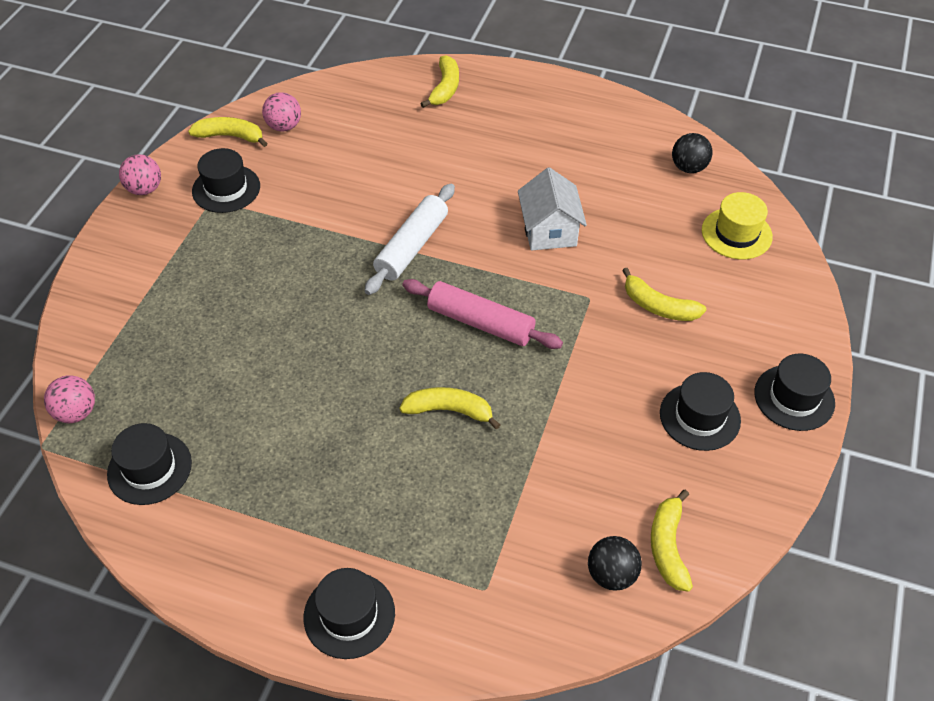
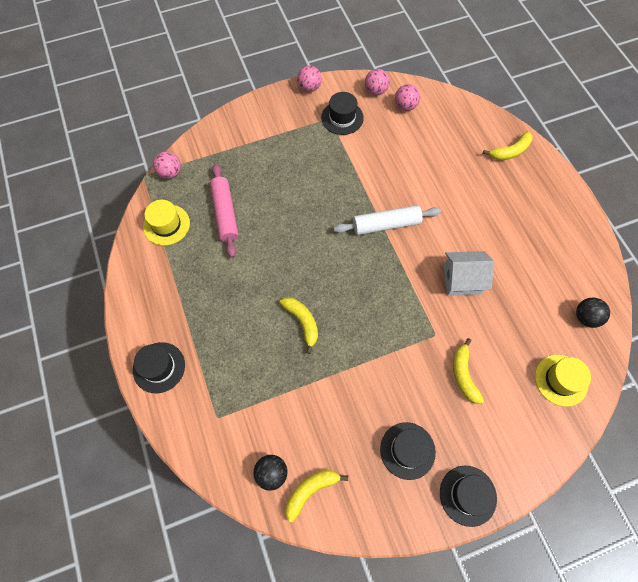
camera: 50 degrees right, 15 degrees up
black hat [107,423,192,505] -> yellow hat [143,200,190,246]
yellow banana [188,117,268,147] -> pink ball [365,69,390,95]
pink rolling pin [402,279,563,349] -> pink rolling pin moved to [210,164,239,258]
white house [518,167,587,251] -> white house turned 45 degrees clockwise [443,251,494,296]

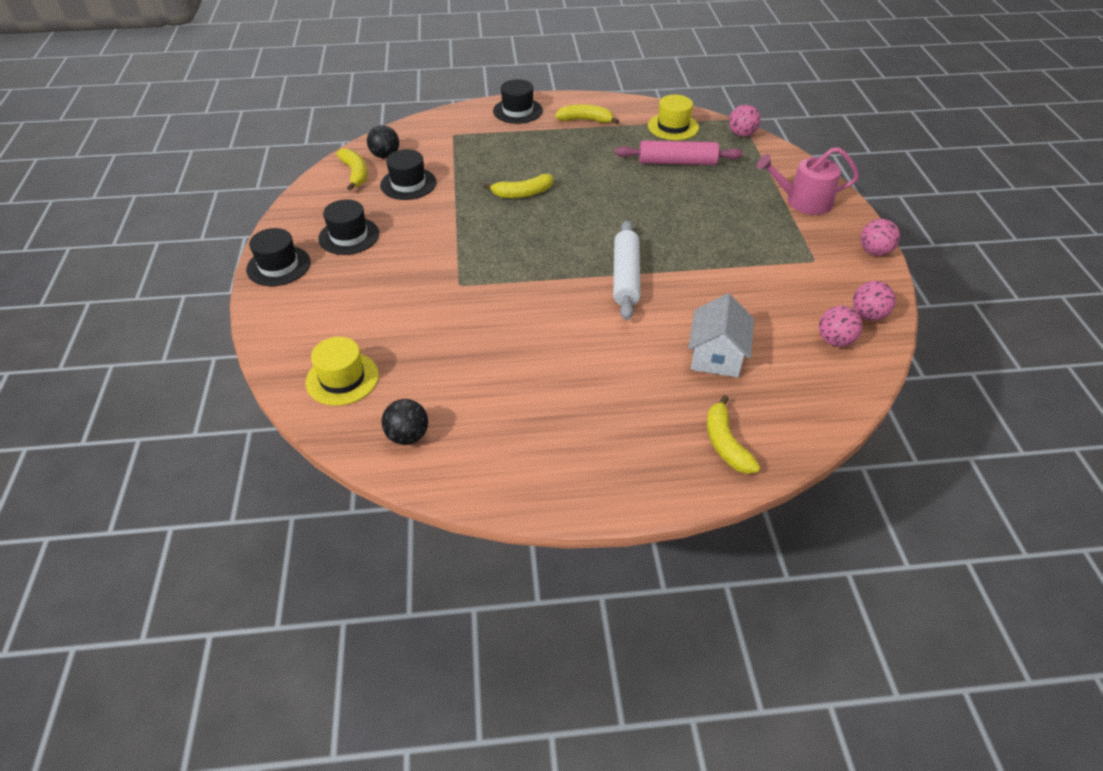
camera: 105 degrees right, 20 degrees down
black hat [321,92,364,135] -> black hat moved to [380,149,436,200]
white house [443,251,494,296] -> white house moved to [688,293,754,378]
yellow banana [453,338,484,404] -> yellow banana moved to [555,104,619,124]
none -> pink watering can [757,147,859,215]

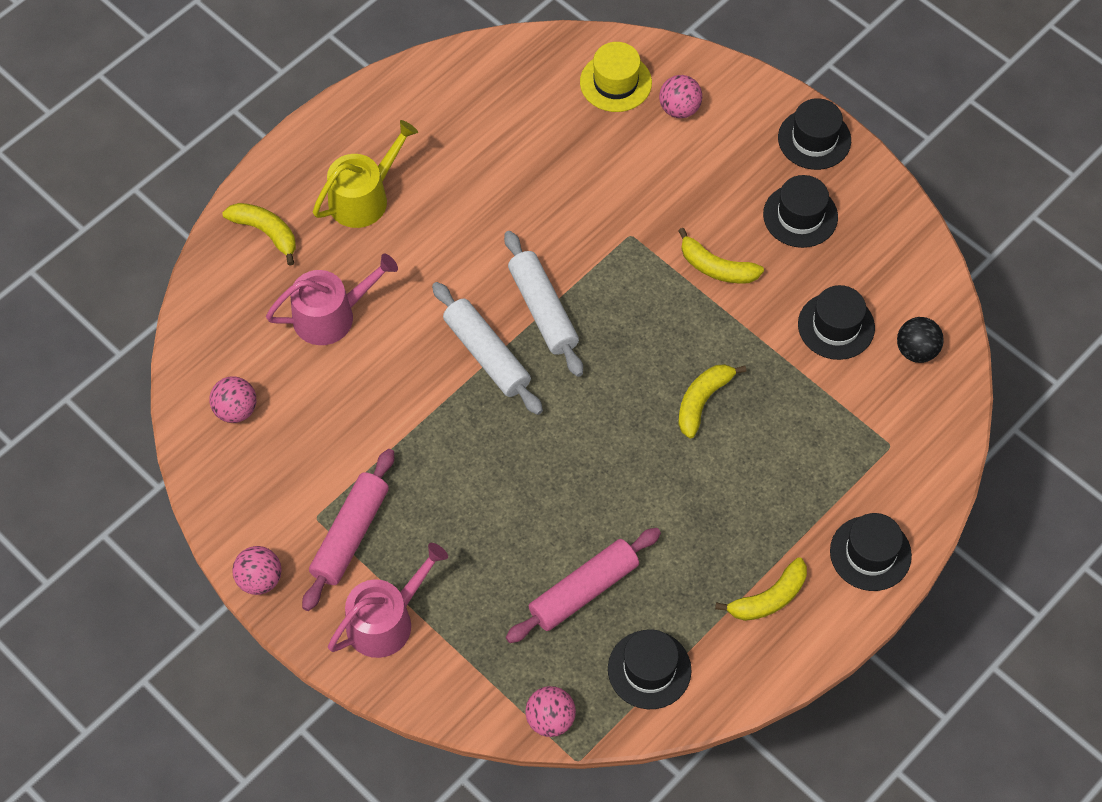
camera: 140 degrees right, 15 degrees up
yellow banana [336,148,367,191] -> yellow banana moved to [678,228,764,284]
black ball [382,399,428,445] -> none
yellow hat [648,95,699,140] -> black hat [608,629,692,709]
white house [688,293,754,378] -> pink watering can [266,254,398,345]
pink ball [853,281,896,321] -> pink ball moved to [659,75,702,118]
none -> pink rolling pin [302,449,394,611]
none -> yellow watering can [313,120,418,228]
none -> white rolling pin [504,231,583,377]

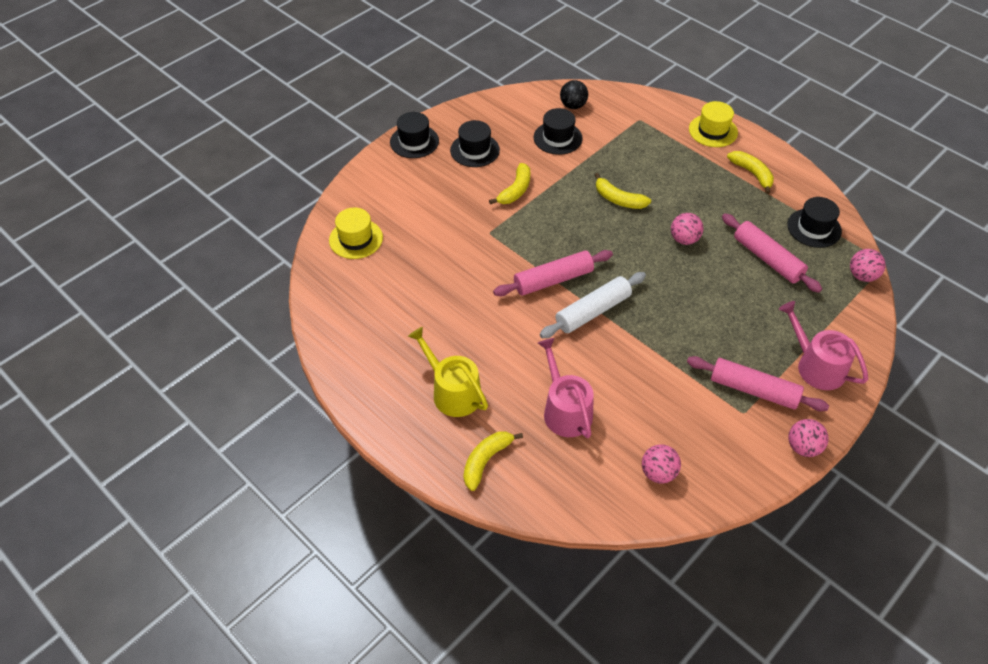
camera: 90 degrees left, 10 degrees down
white rolling pin [504,231,583,377] -> pink rolling pin [493,250,613,296]
pink ball [659,75,702,118] -> pink ball moved to [671,213,703,245]
black hat [830,513,912,591] -> yellow hat [689,101,738,147]

